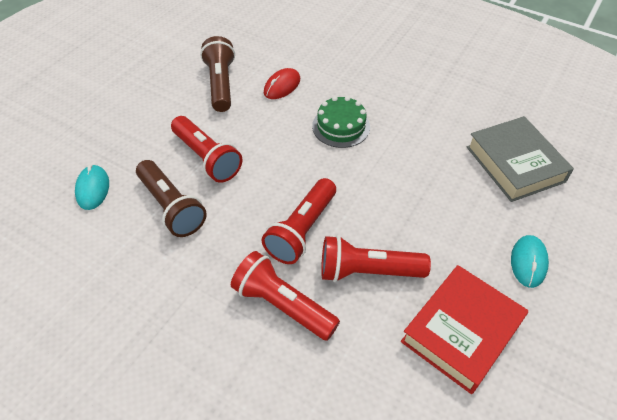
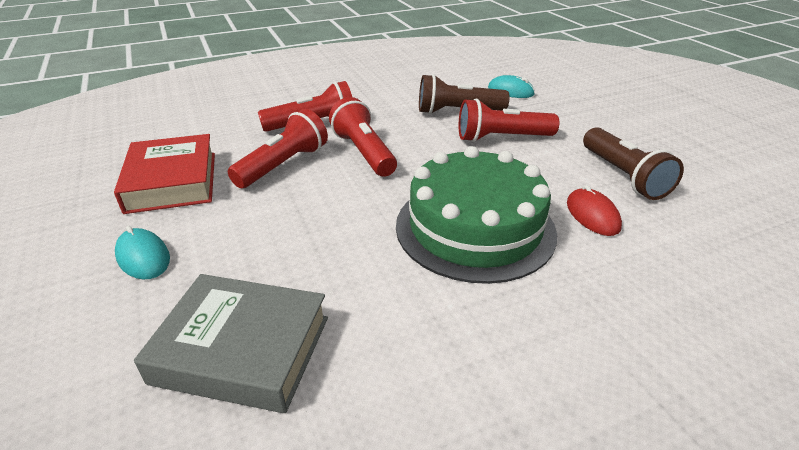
camera: 125 degrees right, 15 degrees down
brown flashlight [200,36,235,112] -> brown flashlight turned 45 degrees clockwise [583,127,684,200]
green cake [312,96,370,148] -> green cake [396,146,557,284], size x1.89

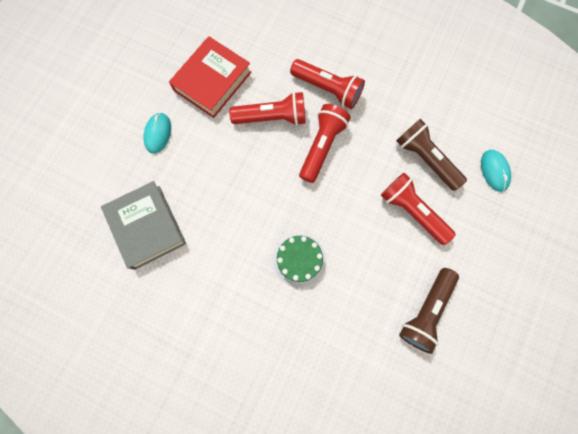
camera: 50 degrees right, 40 degrees up
green cake [396,146,557,284] -> green cake [272,234,326,288], size x0.53
red mouse [567,185,622,236] -> none

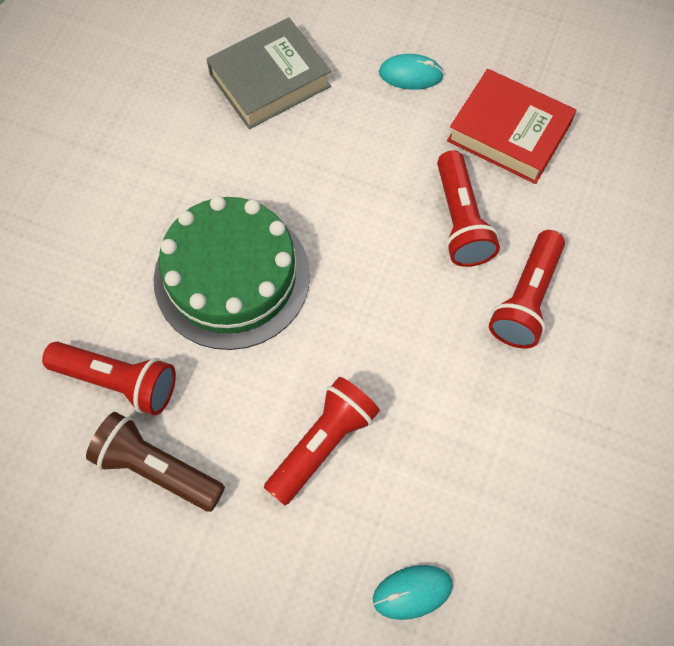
camera: 85 degrees right, 10 degrees down
green cake [272,234,326,288] -> green cake [153,196,310,350], size x1.89
red flashlight [299,104,351,183] -> red flashlight moved to [42,342,176,415]
brown flashlight [396,119,467,191] -> none

